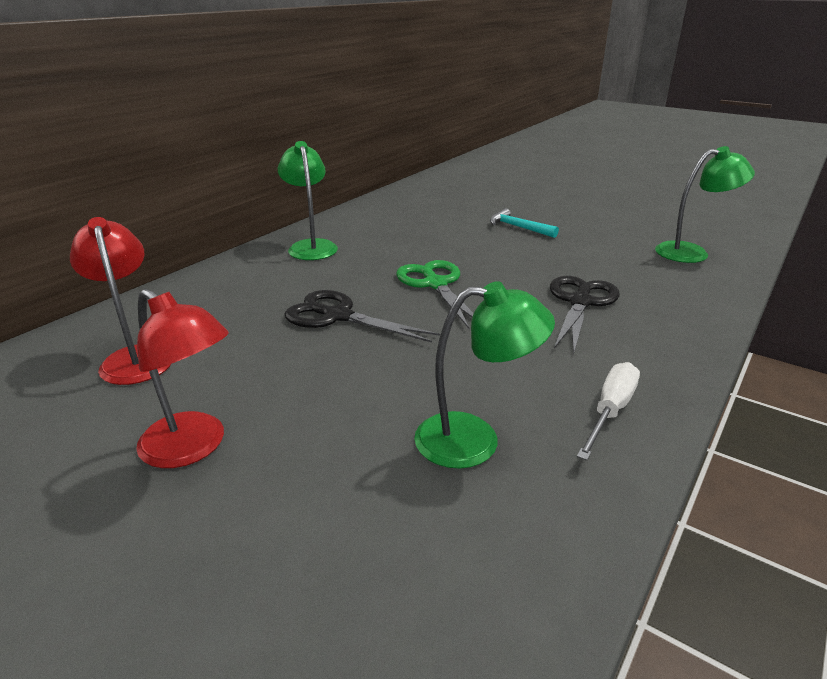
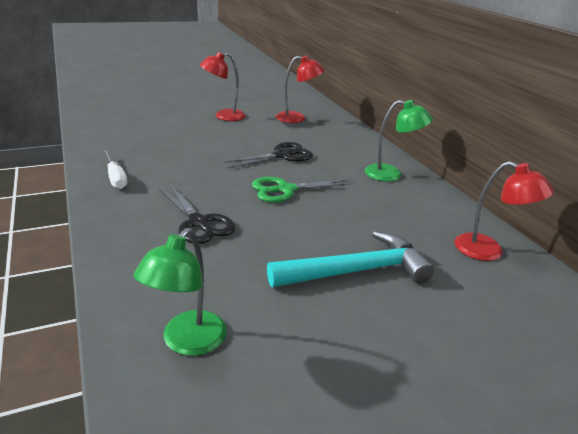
camera: 120 degrees right, 0 degrees up
green scissors [396,260,474,329] -> green scissors turned 150 degrees clockwise [252,177,354,203]
green lamp [414,281,555,469] -> none
turquoise hammer [490,208,559,238] -> turquoise hammer [267,231,434,287], size x1.94
none -> red lamp [454,161,554,261]

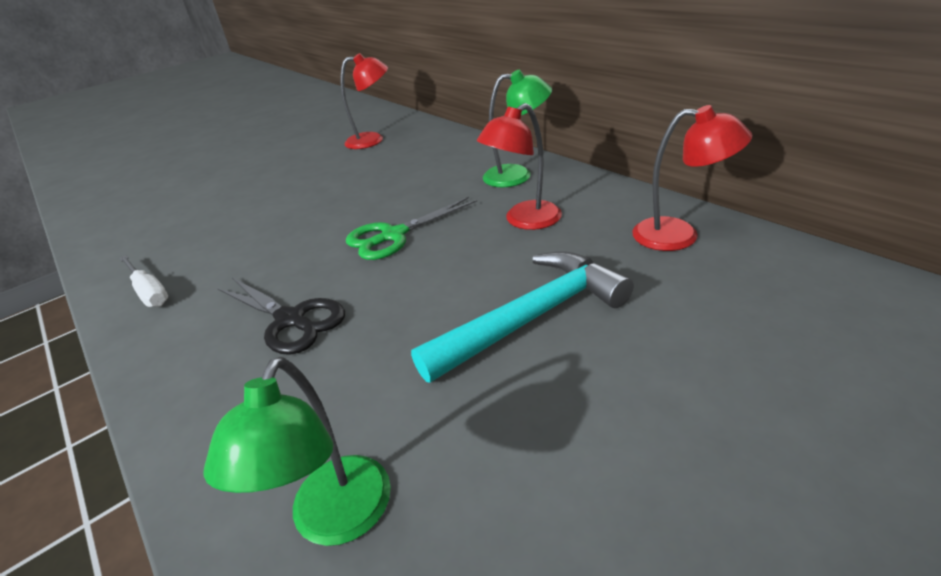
camera: 10 degrees left, 5 degrees up
red lamp [200,52,246,121] -> red lamp moved to [477,103,562,230]
black scissors [223,142,313,168] -> none

